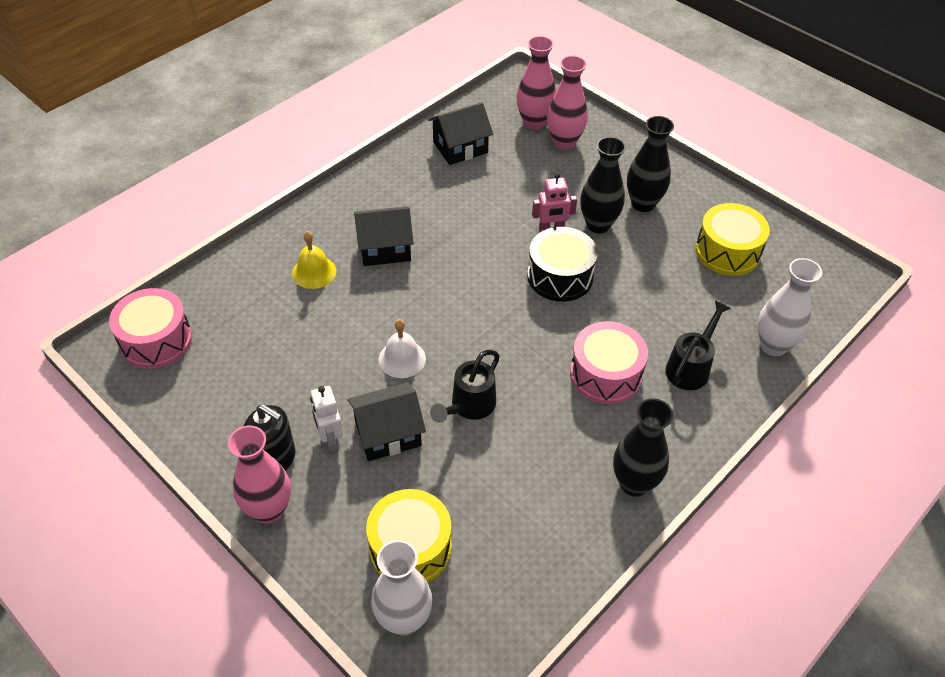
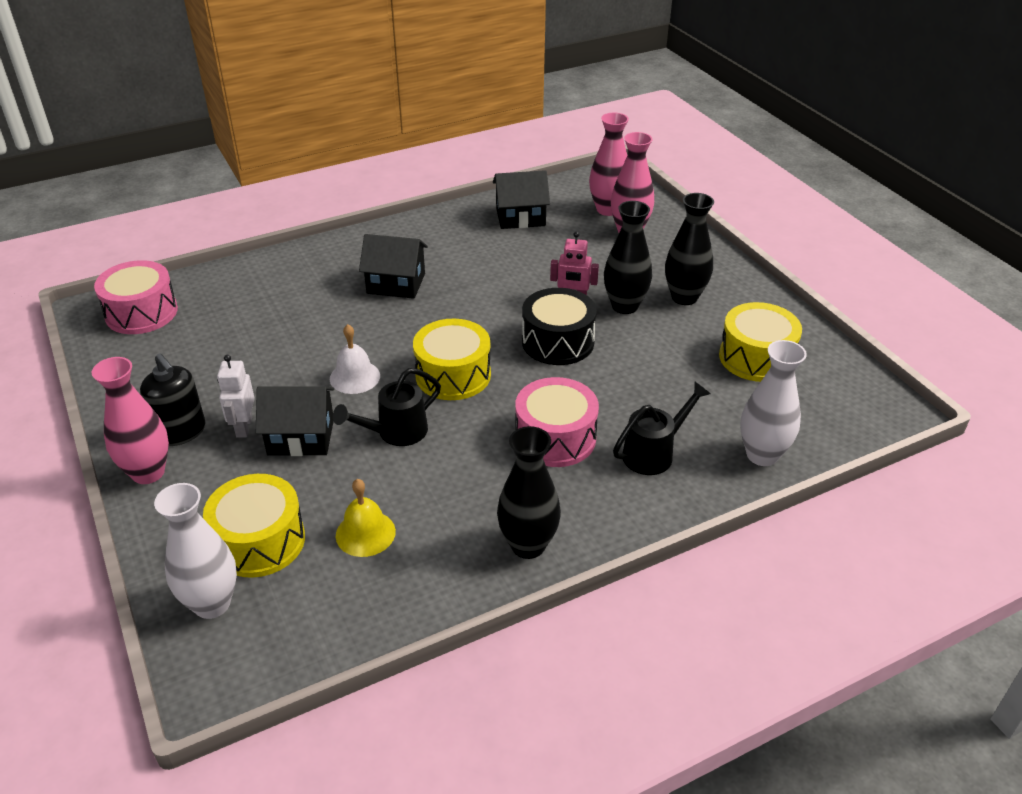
camera: 20 degrees right, 10 degrees down
yellow bell [292,231,337,289] -> yellow bell moved to [336,479,396,557]
none -> yellow drum [413,319,491,400]

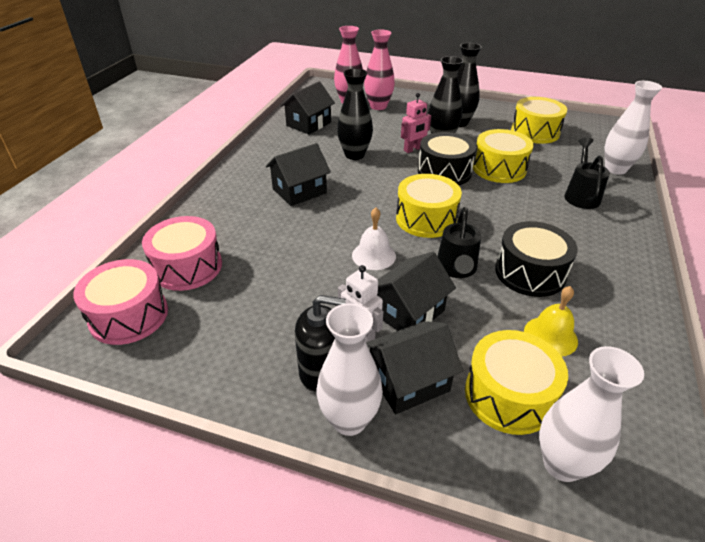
camera: 45 degrees left, 0 degrees up
pink vase [91,357,169,484] -> white vase [317,303,383,436]
black vase [497,426,561,559] -> black vase moved to [337,69,373,160]
pink drum [515,377,599,467] -> pink drum moved to [142,216,222,291]
none -> black house [366,321,463,414]
none -> yellow drum [473,129,534,183]
none -> black drum [495,221,578,297]

